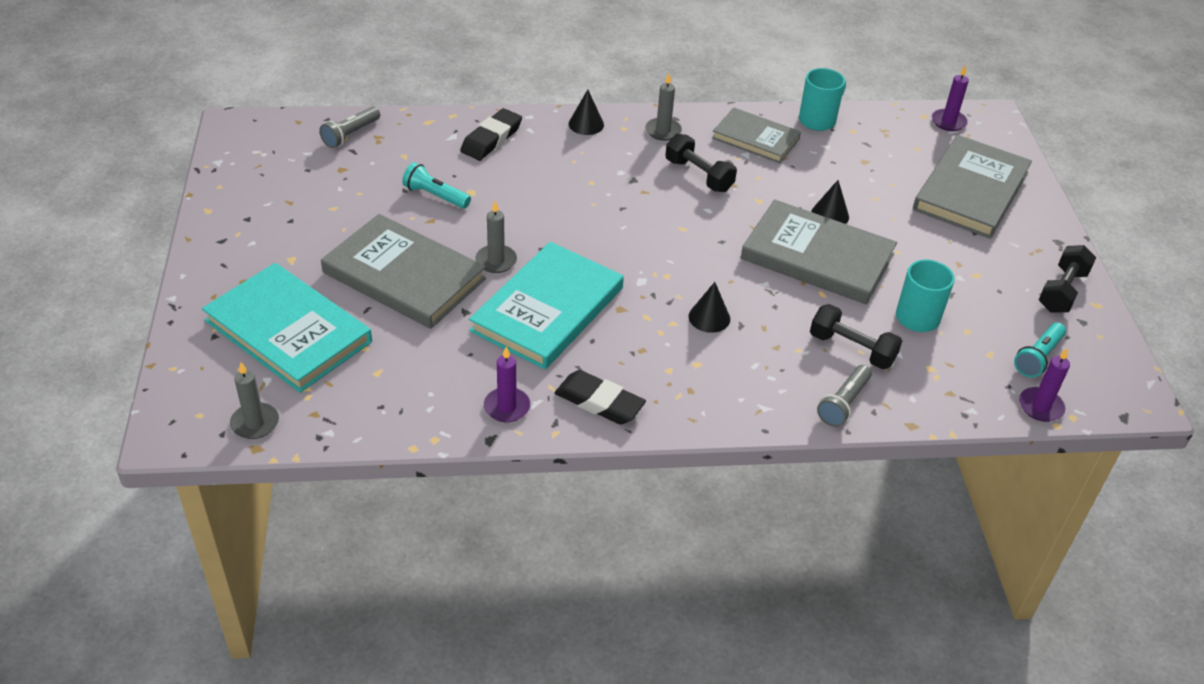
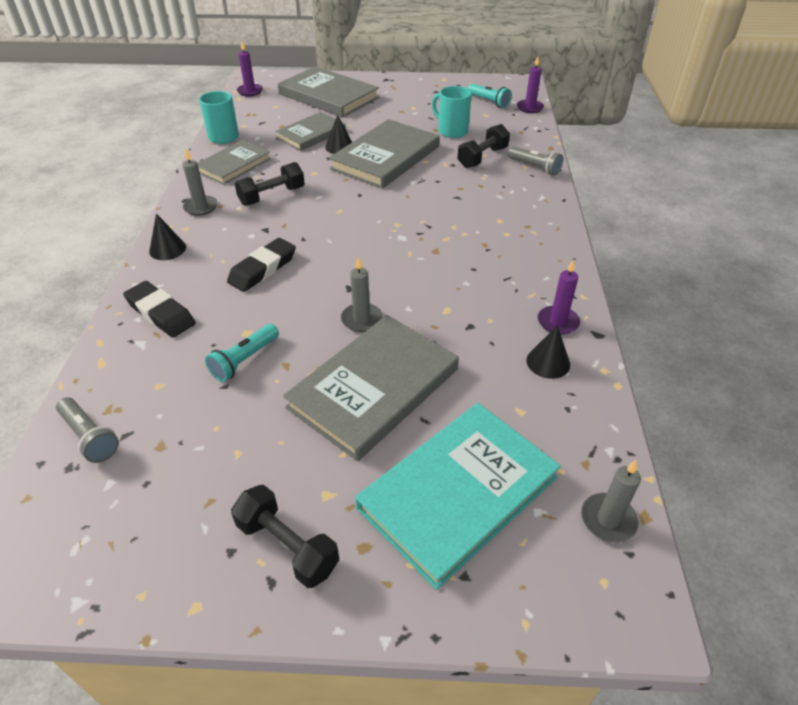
camera: 80 degrees left, 0 degrees up
turquoise book [469,242,624,369] -> none
black eraser [555,370,646,425] -> black eraser moved to [227,238,296,292]
black cone [689,282,730,333] -> black cone moved to [526,325,570,379]
black dumbbell [1039,245,1096,313] -> black dumbbell moved to [231,485,339,588]
none -> grey book [275,112,346,151]

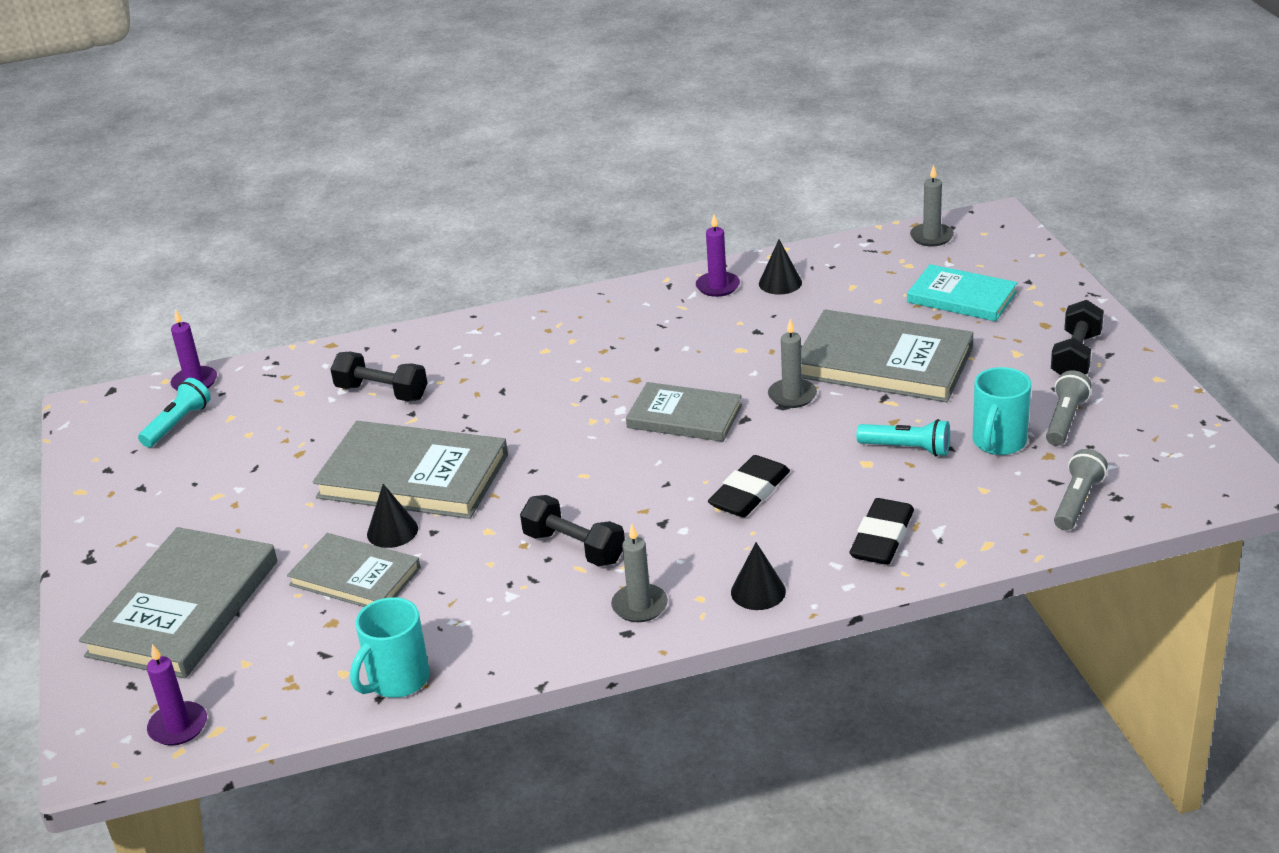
camera: 105 degrees left, 10 degrees down
grey book [197,140,271,185] -> grey book moved to [626,382,742,442]
black eraser [227,238,296,292] -> black eraser turned 75 degrees counterclockwise [708,455,790,517]
turquoise book [355,403,561,590] -> turquoise book [907,264,1017,321], size x0.63
turquoise mug [432,86,472,138] -> turquoise mug moved to [973,367,1031,455]
grey flashlight [508,146,563,176] -> grey flashlight moved to [1046,370,1092,446]

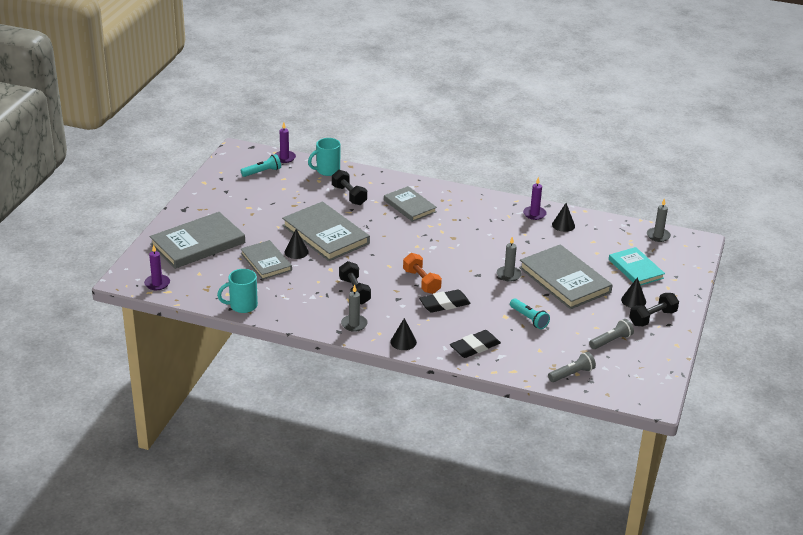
camera: 30 degrees right, 0 degrees up
grey book [626,382,742,442] -> grey book moved to [384,186,437,222]
turquoise mug [973,367,1031,455] -> turquoise mug moved to [308,138,340,176]
none -> orange dumbbell [403,253,442,294]
none -> black cone [621,277,646,308]

